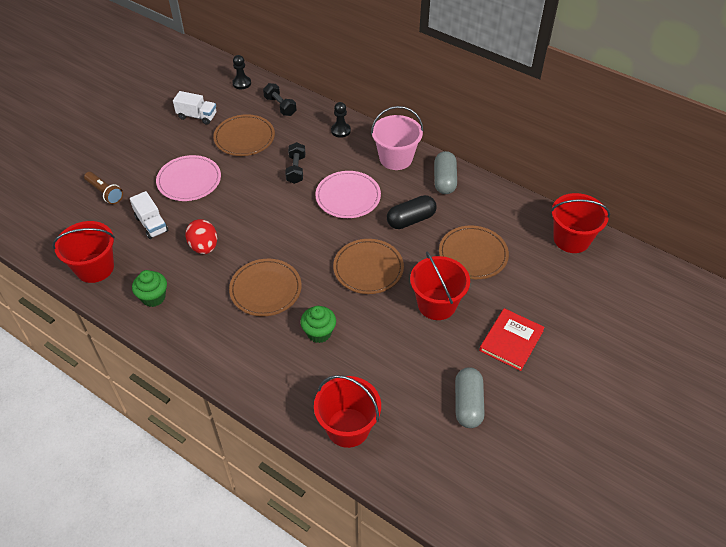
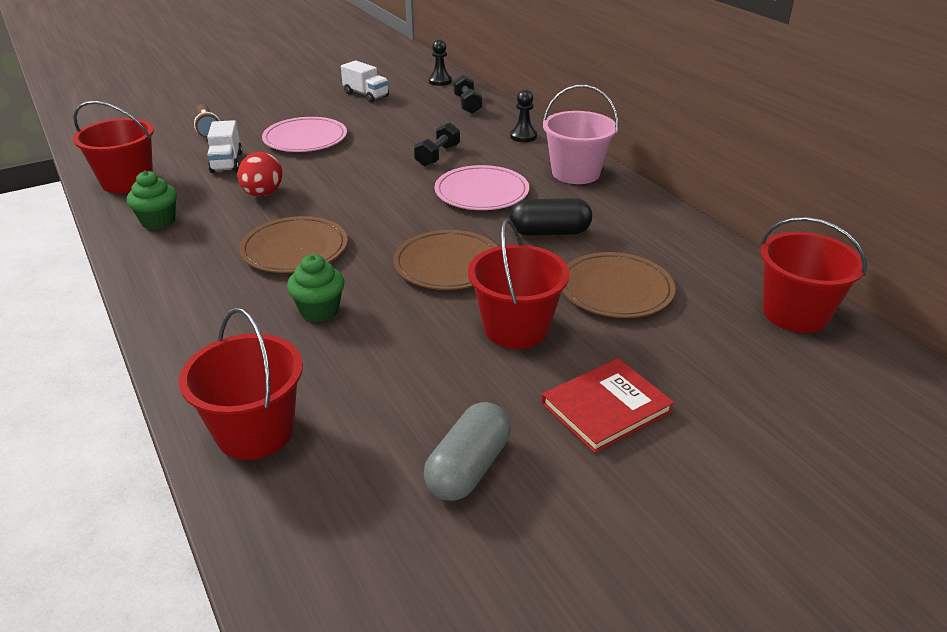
camera: 25 degrees right, 15 degrees down
brown plate [213,114,275,156] -> none
grey capsule [434,151,457,194] -> none

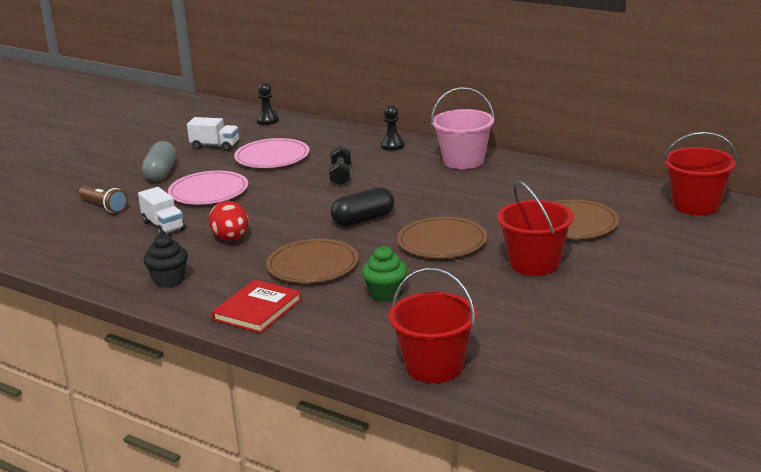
camera: 25 degrees left, 10 degrees down
red bucket [73,101,154,193] -> none
green cupcake [127,171,177,230] -> black cupcake [143,234,188,288]
grey capsule [424,402,511,501] -> grey capsule moved to [142,141,176,181]
pink plate [434,165,529,210] -> pink plate moved to [234,138,310,168]
black dumbbell [453,75,482,114] -> none
black capsule [509,198,592,236] -> black capsule moved to [331,187,394,227]
red book [542,358,674,453] -> red book moved to [212,280,302,333]

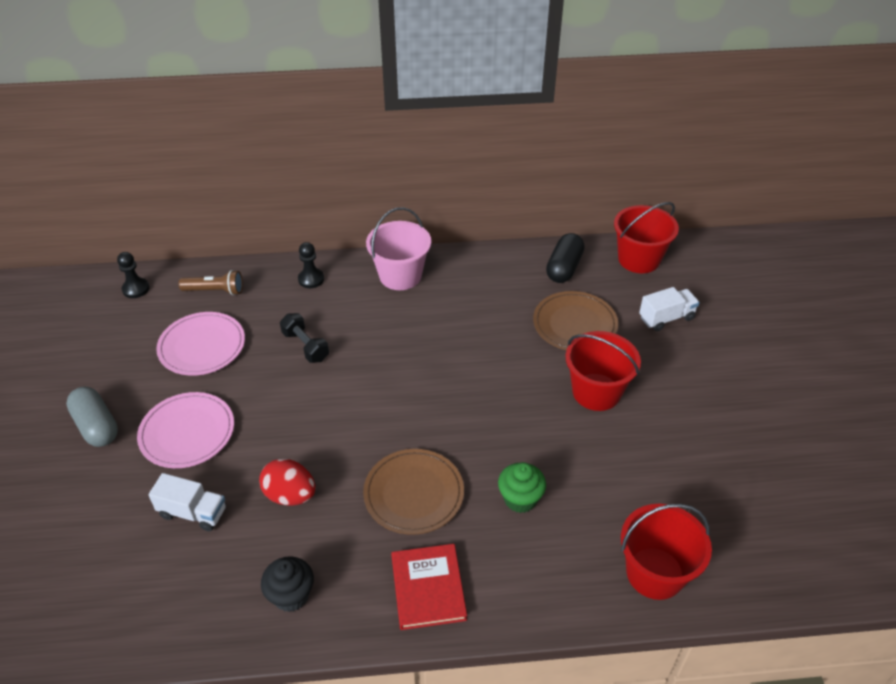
camera: 40 degrees left, 20 degrees up
brown flashlight [79,186,128,213] -> brown flashlight moved to [179,270,243,295]
white truck [187,117,239,151] -> white truck moved to [639,287,700,331]
black capsule [331,187,394,227] -> black capsule moved to [546,233,585,283]
brown plate [397,217,487,258] -> none

